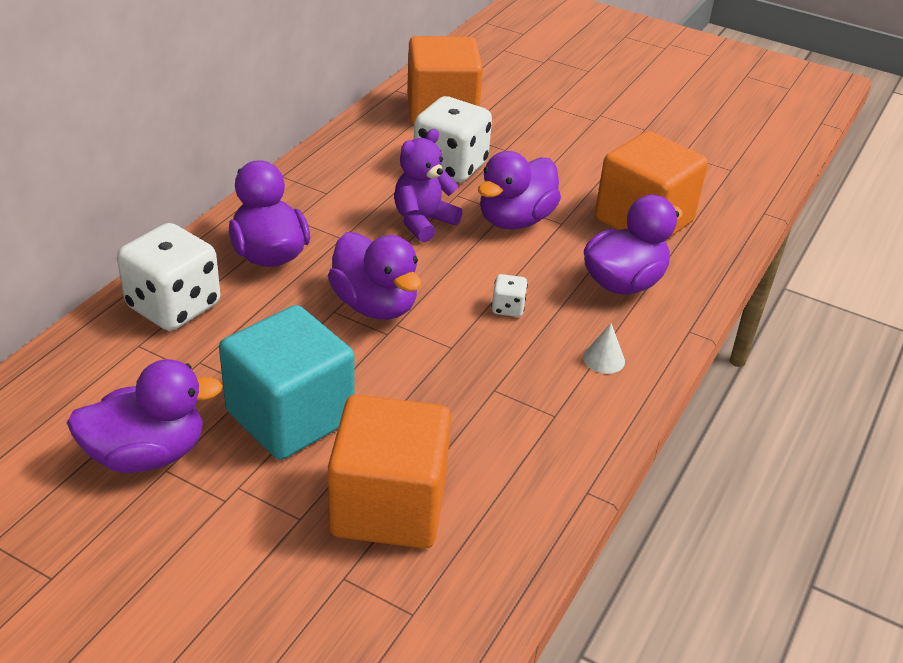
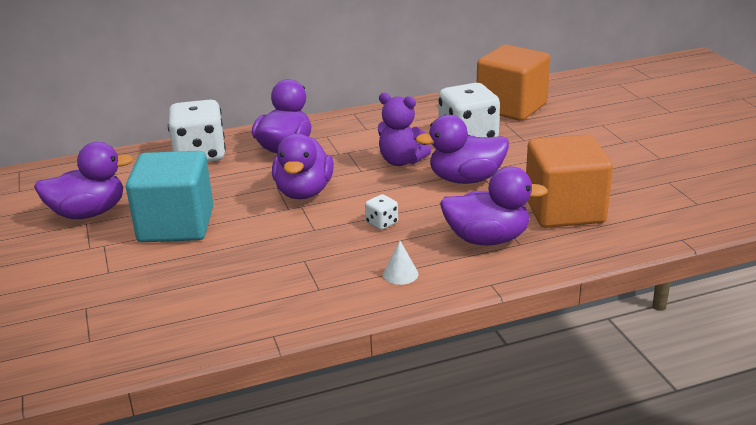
camera: 45 degrees right, 10 degrees down
purple duck [67,359,223,473] -> purple duck turned 45 degrees counterclockwise [34,142,134,219]
orange cube [328,395,451,549] -> none
purple teddy bear [394,129,463,242] -> purple teddy bear turned 150 degrees counterclockwise [378,92,431,166]

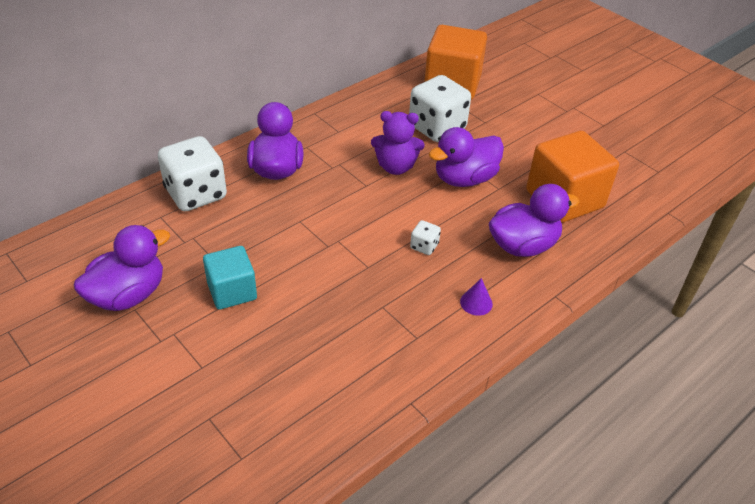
camera: 25 degrees left, 15 degrees up
turquoise cube [126,151,213,242] -> turquoise cube [203,246,257,310], size x0.61
purple duck [272,134,334,199] -> none
white cone [383,241,419,285] -> purple cone [460,278,493,316]

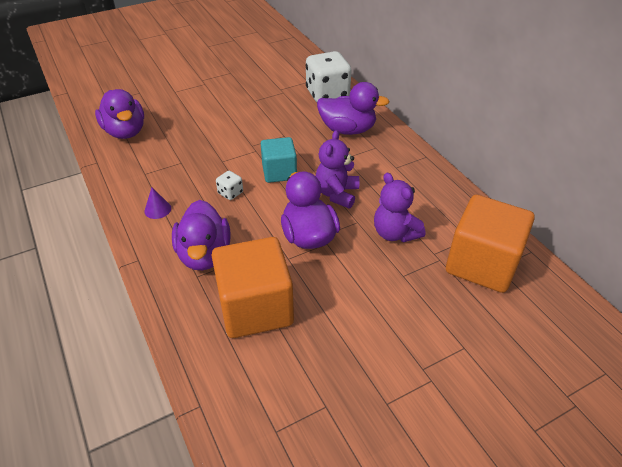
camera: 105 degrees right, 0 degrees up
purple duck [74,225,170,311] -> purple duck moved to [95,89,144,139]
turquoise cube [203,246,257,310] -> turquoise cube moved to [261,137,297,183]
white dice [409,75,471,142] -> purple teddy bear [374,173,425,242]

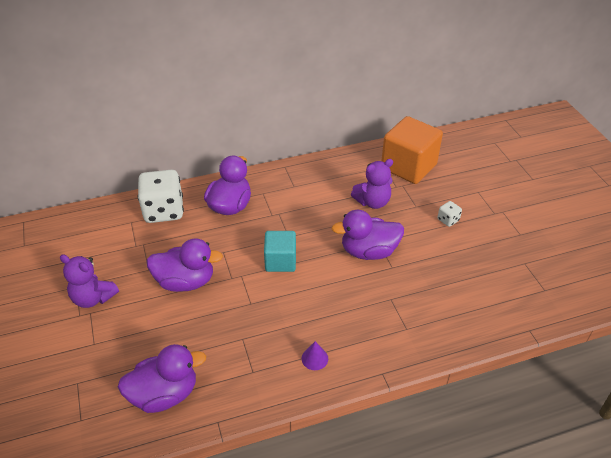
camera: 80 degrees left, 0 degrees up
purple duck [172,200,231,270] -> purple duck moved to [146,238,223,292]
orange cube [211,237,294,338] -> none
white dice [216,171,243,200] -> white dice moved to [438,201,462,227]
purple teddy bear [316,130,359,208] -> purple teddy bear moved to [60,254,119,308]

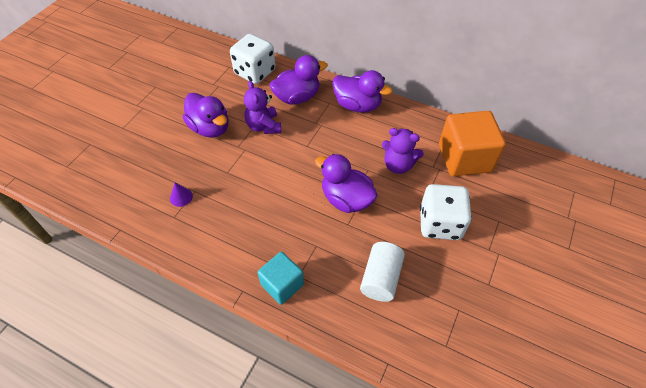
camera: 45 degrees right, 10 degrees up
purple teddy bear [60,254,119,308] -> purple teddy bear moved to [244,81,281,134]
purple duck [118,344,206,413] -> purple duck moved to [332,70,392,113]
turquoise cube [264,231,296,272] -> turquoise cube moved to [258,252,304,305]
purple cone [302,341,328,370] -> purple cone moved to [170,183,193,207]
white dice [438,201,462,227] -> white dice [420,184,472,240], size x2.27
none -> white cylinder [360,242,405,302]

